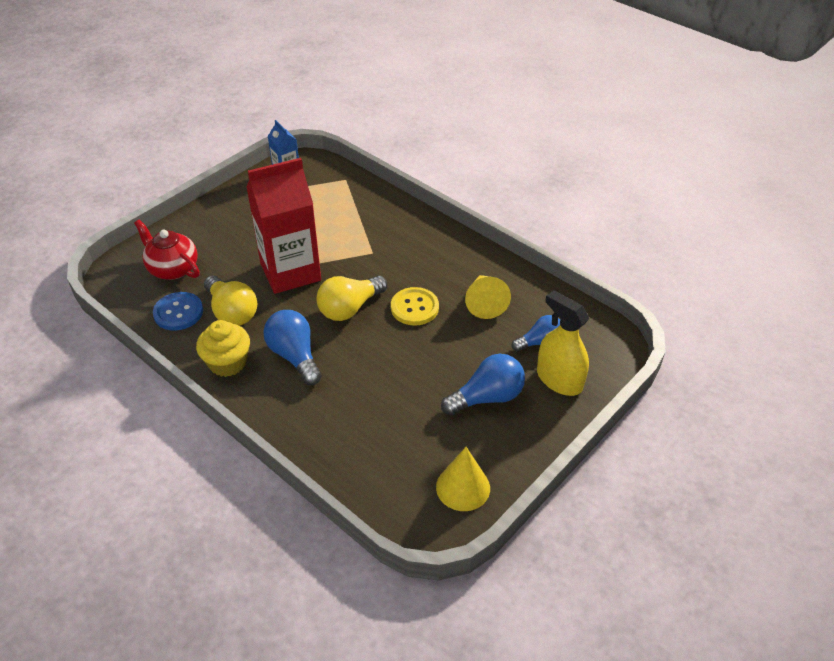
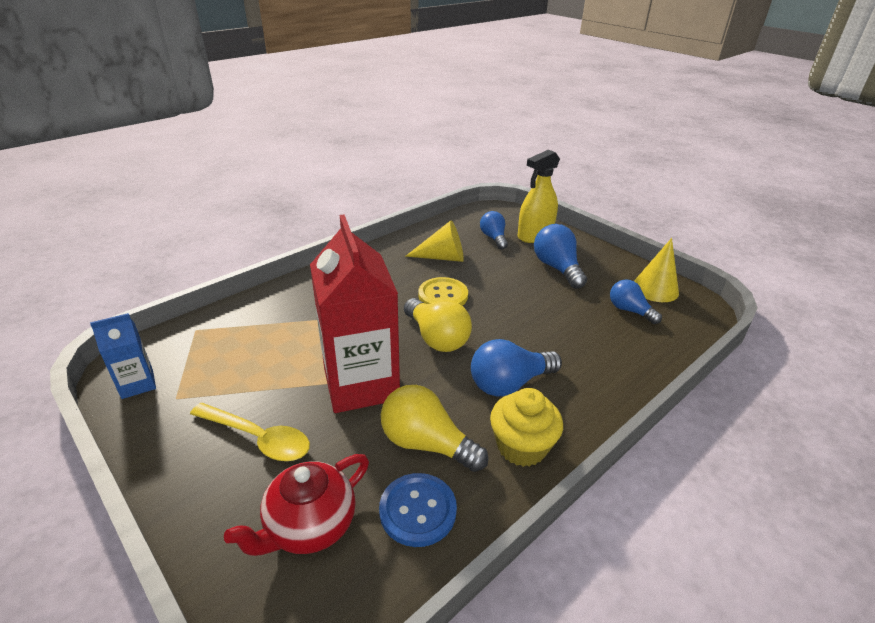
camera: 85 degrees left, 10 degrees down
yellow light bulb [204,275,257,326] -> yellow light bulb turned 120 degrees counterclockwise [381,385,488,472]
none -> yellow spoon [190,403,310,461]
none -> blue light bulb [610,280,662,324]

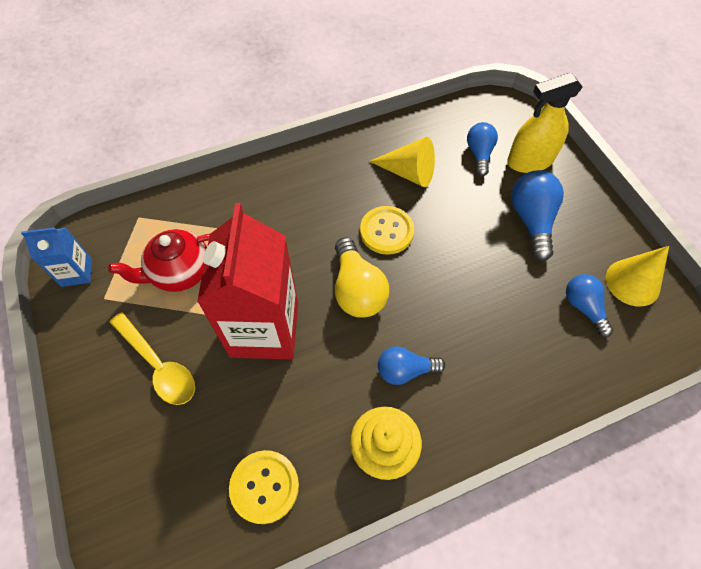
camera: 20 degrees right, 25 degrees up
red teapot [224,454,369,556] -> red teapot moved to [108,229,210,292]
blue button [379,473,457,547] -> yellow button [229,450,299,524]
yellow light bulb [381,385,488,472] -> none
blue light bulb [471,339,562,397] -> blue light bulb [378,346,445,385], size x0.66

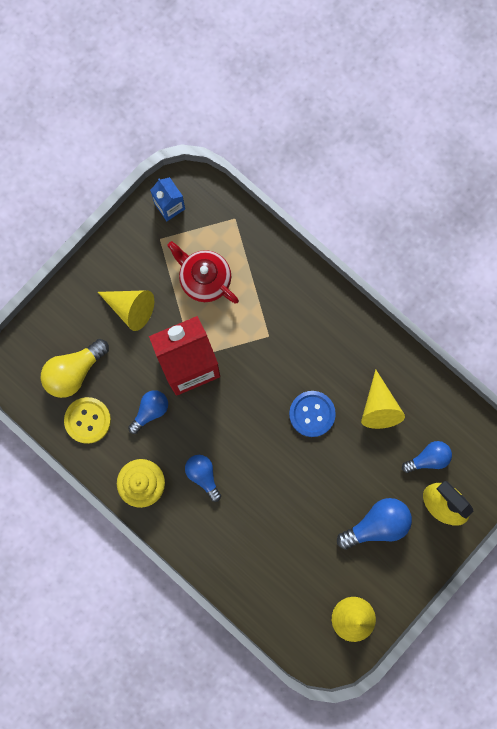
camera: 65 degrees right, 20 degrees up
yellow spoon [110,312,195,405] -> yellow cone [98,290,154,331]
yellow light bulb [335,237,389,318] -> yellow light bulb moved to [41,339,109,398]
yellow button [360,206,415,255] -> blue button [289,391,336,437]
blue light bulb [566,274,613,337] -> blue light bulb moved to [128,390,168,434]

